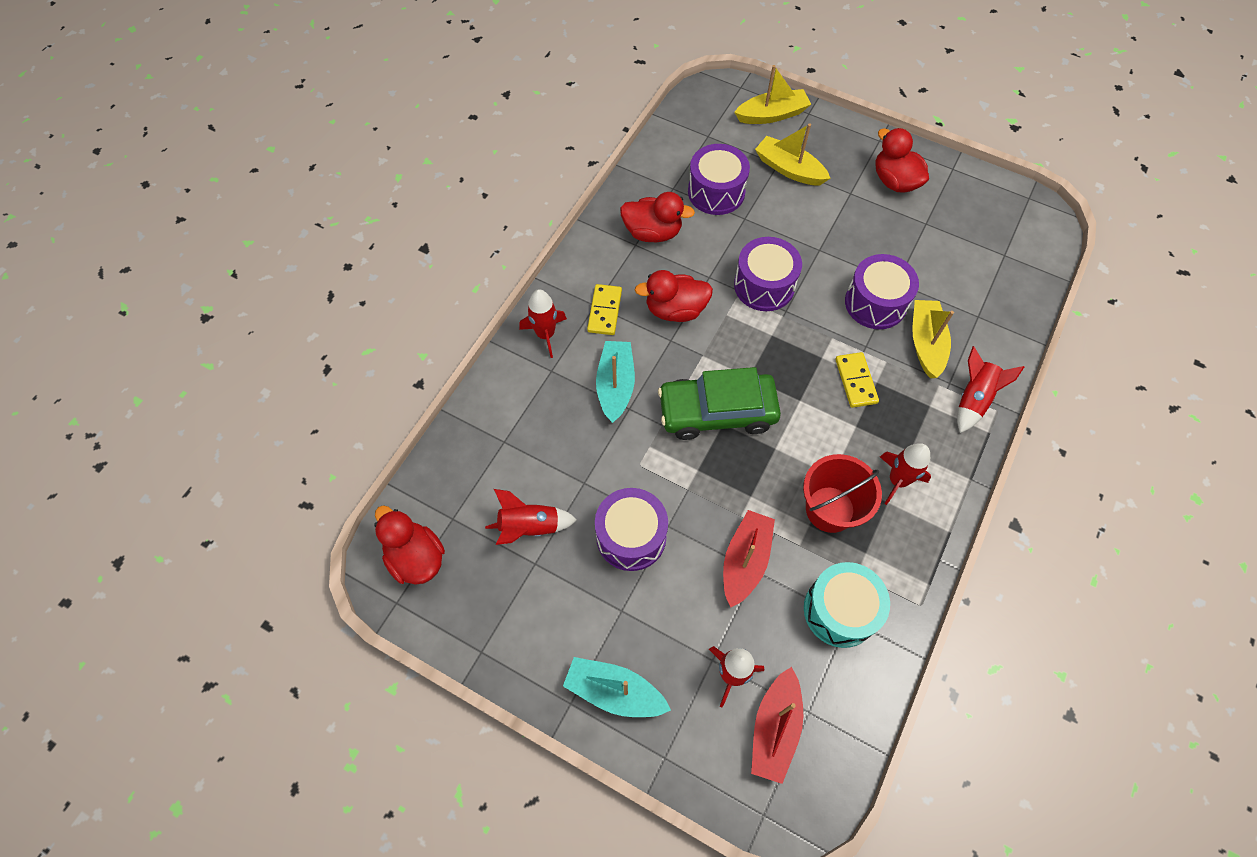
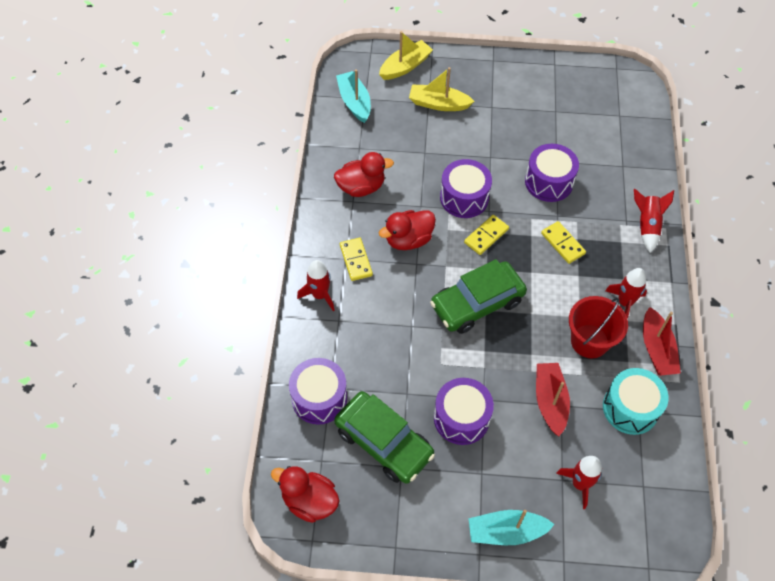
camera: 25 degrees left, 5 degrees down
red rocket [485,489,577,545] -> green car [334,391,435,484]
turquoise boat [596,341,635,423] -> turquoise boat moved to [336,69,371,123]
purple drum [688,144,750,215] -> purple drum moved to [289,358,347,424]
red boat [751,667,803,784] -> red boat moved to [643,307,681,376]
red duck [875,128,929,193] -> none
yellow boat [912,300,954,378] -> none
none -> yellow domino [464,215,509,255]

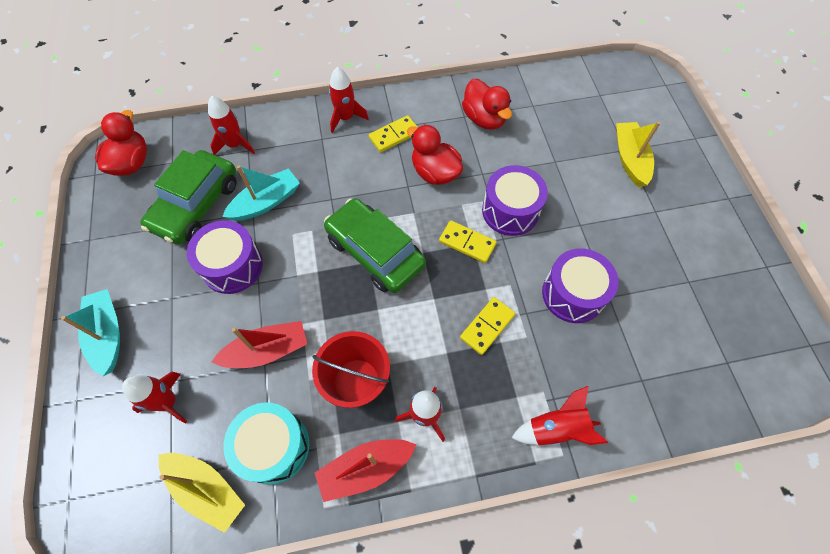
camera: 75 degrees right, 5 degrees up
purple drum [289,358,347,424] -> red rocket [208,96,255,155]
turquoise boat [336,69,371,123] -> turquoise boat moved to [222,166,300,221]
yellow boat [379,31,433,80] -> yellow boat moved to [159,453,245,533]

